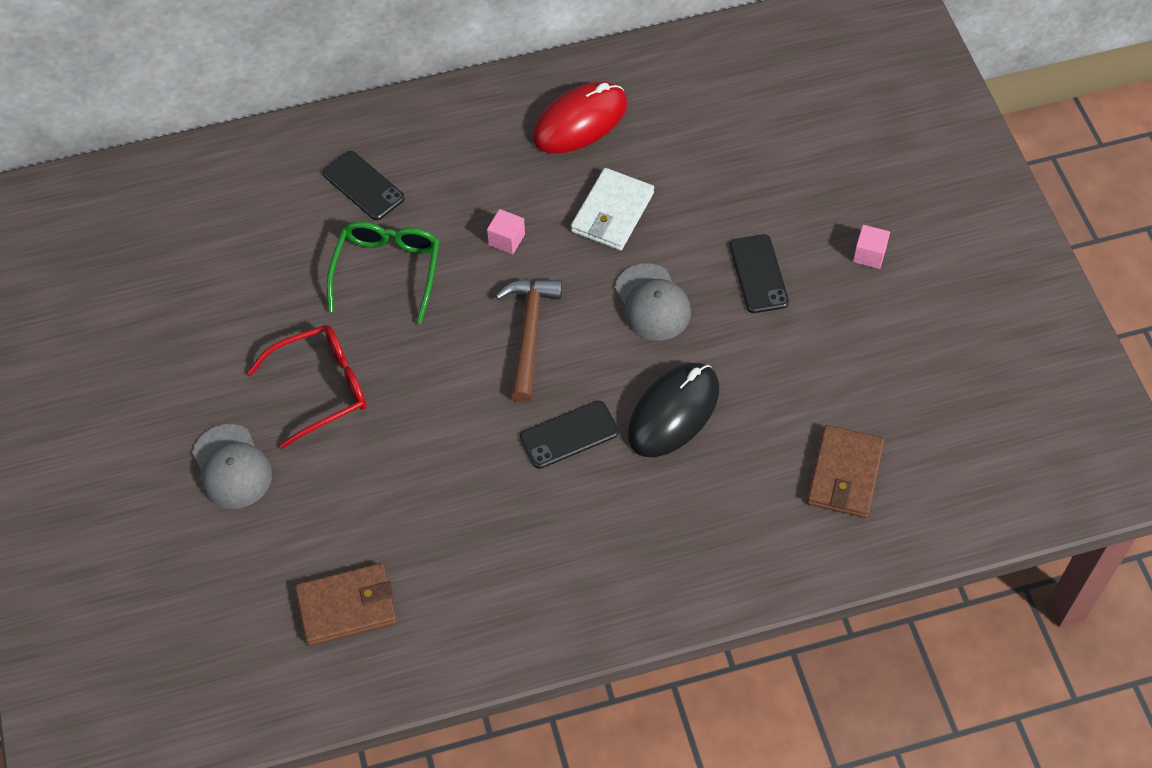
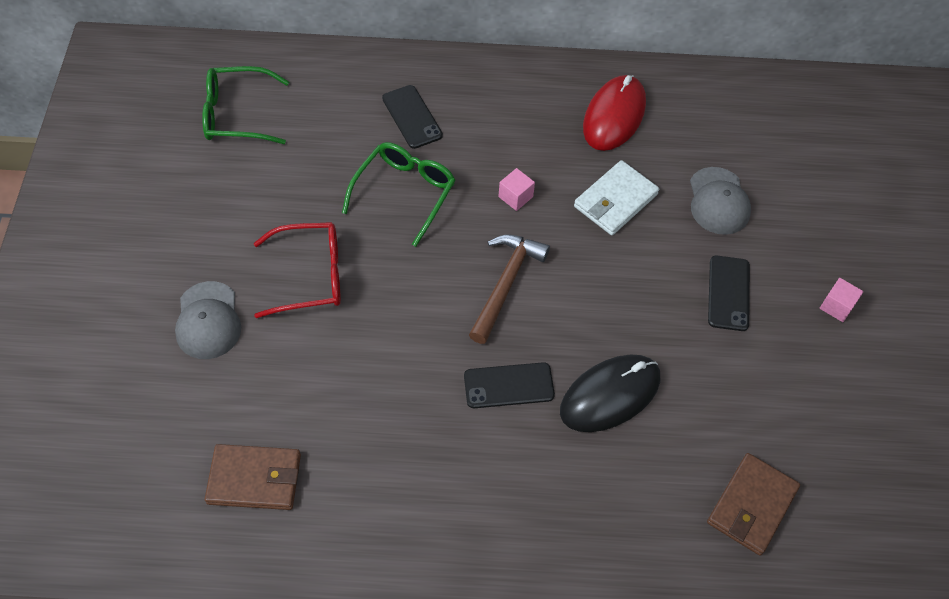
camera: 15 degrees right, 0 degrees up
red mouse [533,82,627,153] -> red mouse turned 45 degrees counterclockwise [583,75,646,151]
grey cap [615,263,691,341] -> grey cap moved to [690,167,751,235]
none -> green glasses [202,66,289,144]

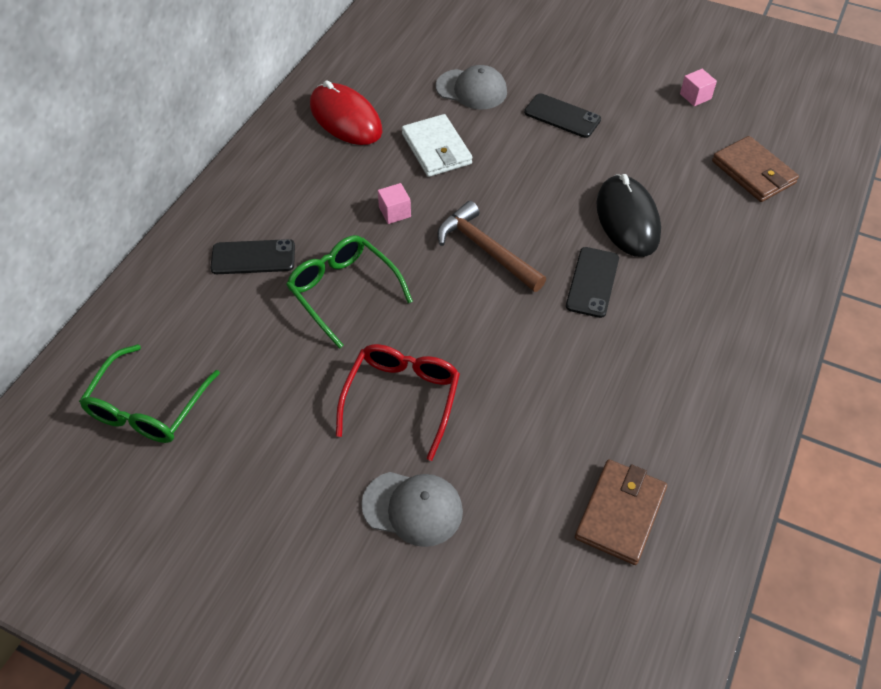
camera: 65 degrees left, 5 degrees down
pink cube [820,278,864,322] -> pink cube moved to [680,69,717,106]

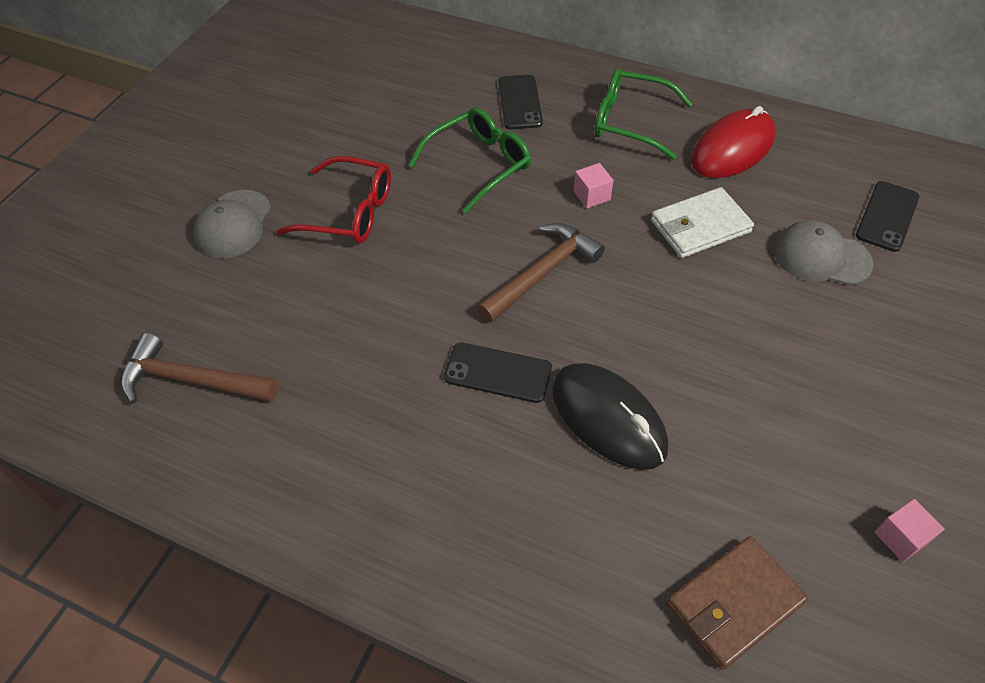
camera: 90 degrees right, 0 degrees up
green glasses [79,344,220,443] -> green glasses moved to [595,68,693,160]
grey cap [436,65,507,110] -> grey cap turned 90 degrees clockwise [774,220,874,285]
black phone [524,93,601,138] -> black phone moved to [856,181,919,252]
brown wallet [575,460,667,565] -> brown hammer [121,333,279,404]
black mouse [597,174,661,257] -> black mouse turned 60 degrees clockwise [552,363,668,470]

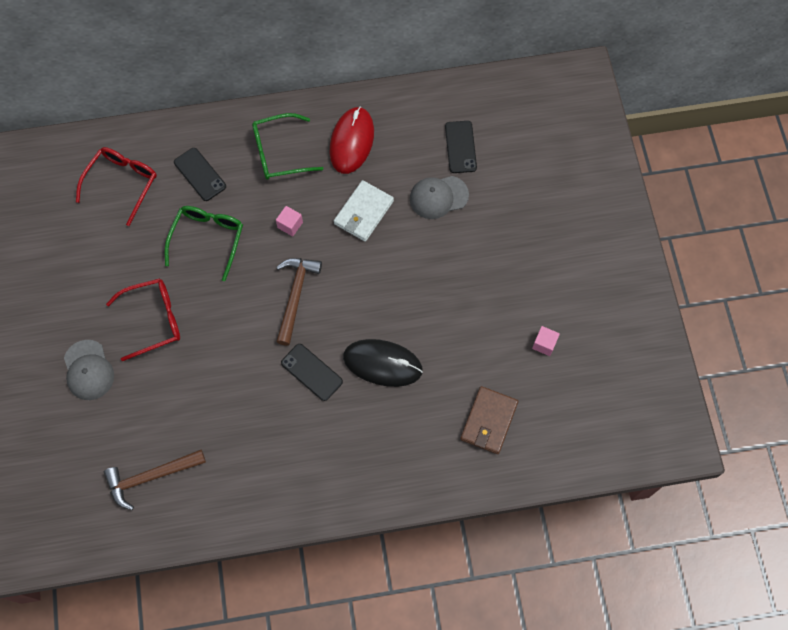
camera: 35 degrees left, 15 degrees up
black phone [444,342,552,403] -> black phone turned 60 degrees clockwise [281,344,343,401]
none -> red glasses [76,147,157,226]

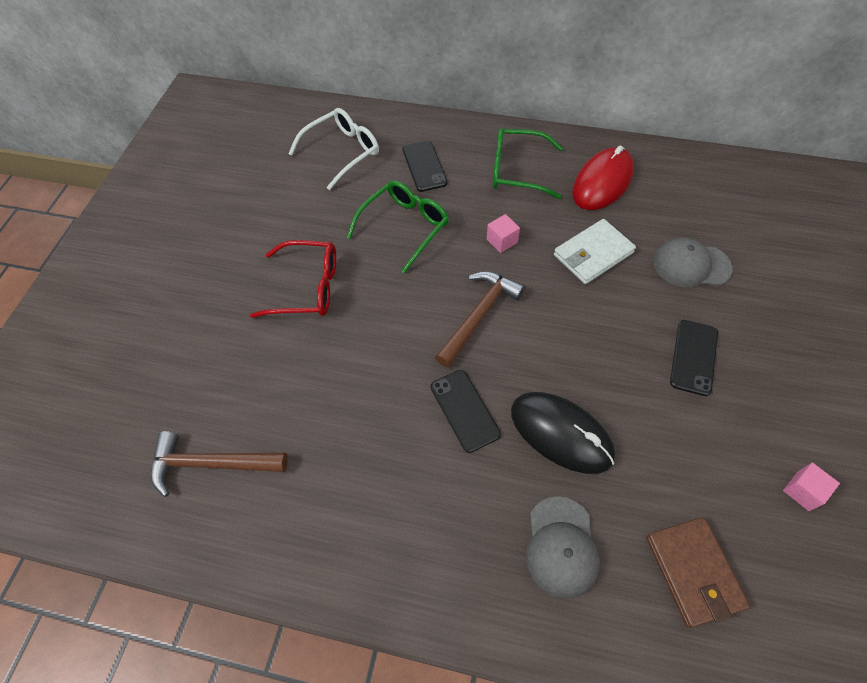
camera: 25 degrees right, 10 degrees down
grey cap [64,340,114,400] -> grey cap moved to [526,496,600,599]
red glasses [76,147,157,226] -> white glasses [288,108,379,190]
black phone [445,121,477,173] -> black phone moved to [670,320,718,396]
brown wallet [460,386,518,454] -> brown wallet turned 60 degrees counterclockwise [646,517,750,628]

